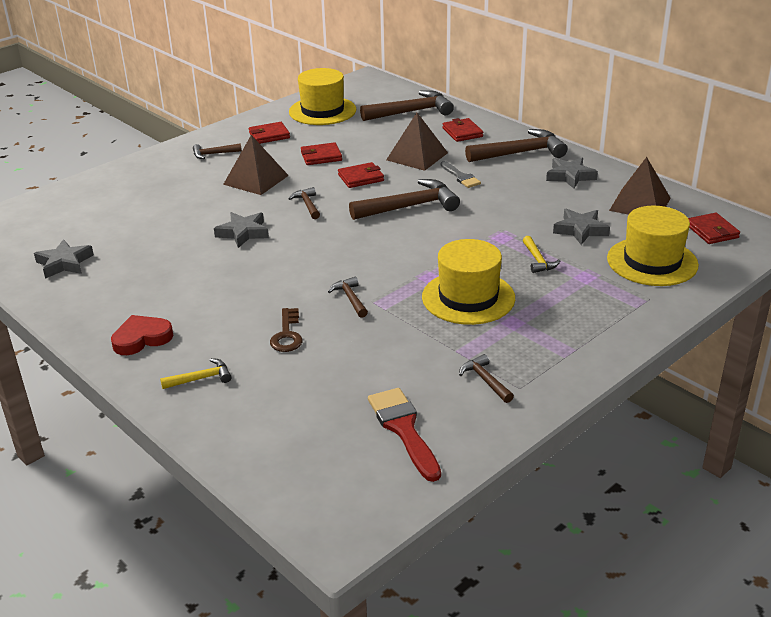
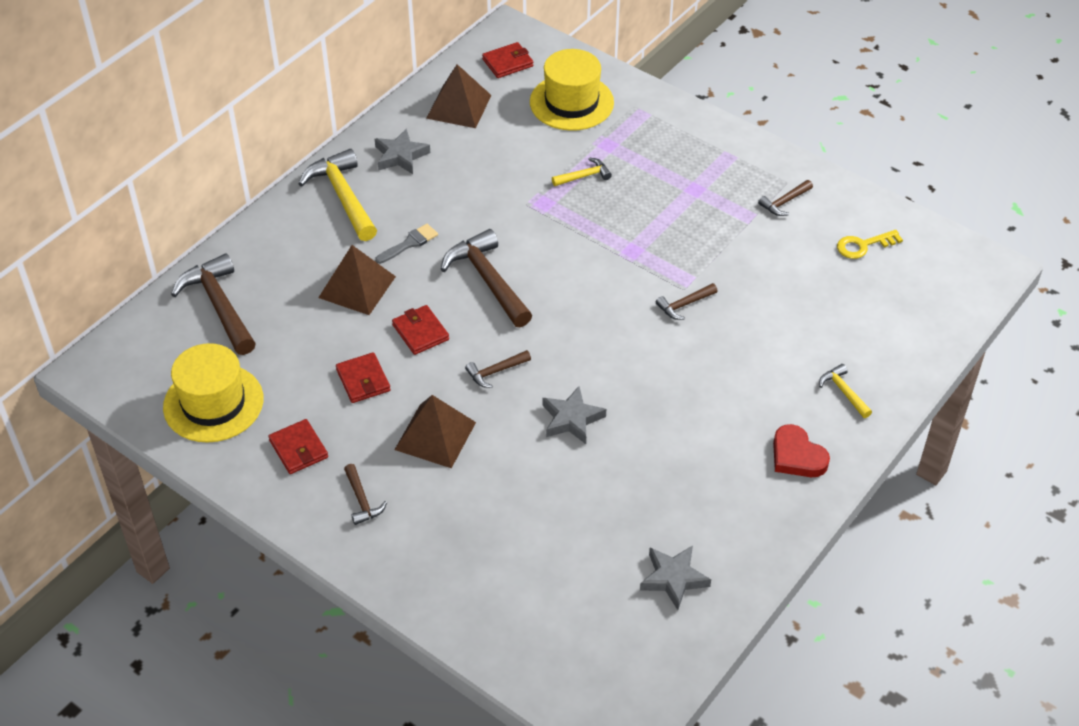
camera: 100 degrees left, 15 degrees up
brown key [270,308,303,352] -> none
red brush [368,388,441,482] -> yellow key [837,230,903,259]
yellow hat [422,239,515,325] -> none
red wallet [443,118,483,142] -> none
brown hammer [465,129,567,162] -> yellow hammer [299,149,377,241]
grey star [553,209,610,245] -> none

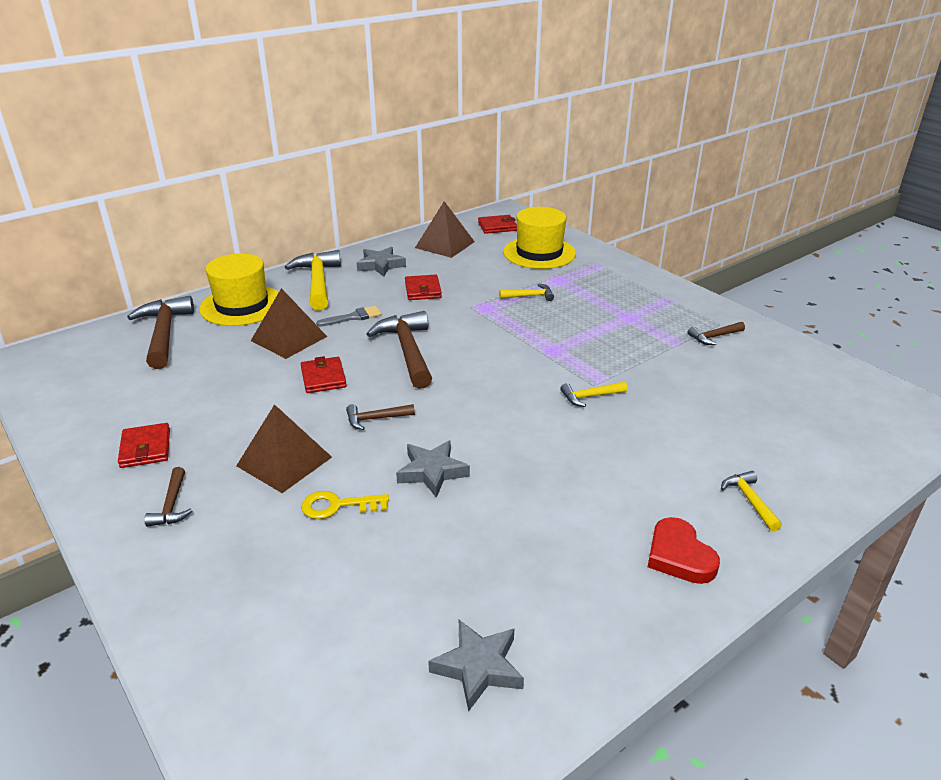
camera: 15 degrees right, 15 degrees down
yellow hat [163,343,264,443] -> yellow hat moved to [199,253,279,326]
red wallet [336,352,391,403] -> red wallet moved to [405,275,442,300]
brown hammer [656,283,718,320] -> yellow hammer [560,382,627,407]
yellow key [837,230,903,259] -> yellow key moved to [301,491,389,519]

